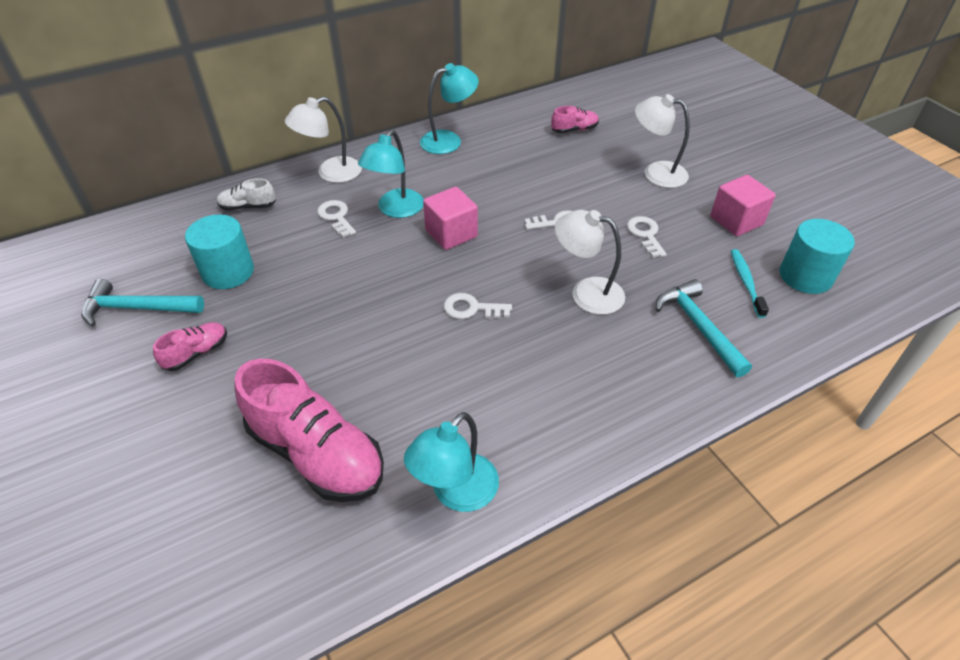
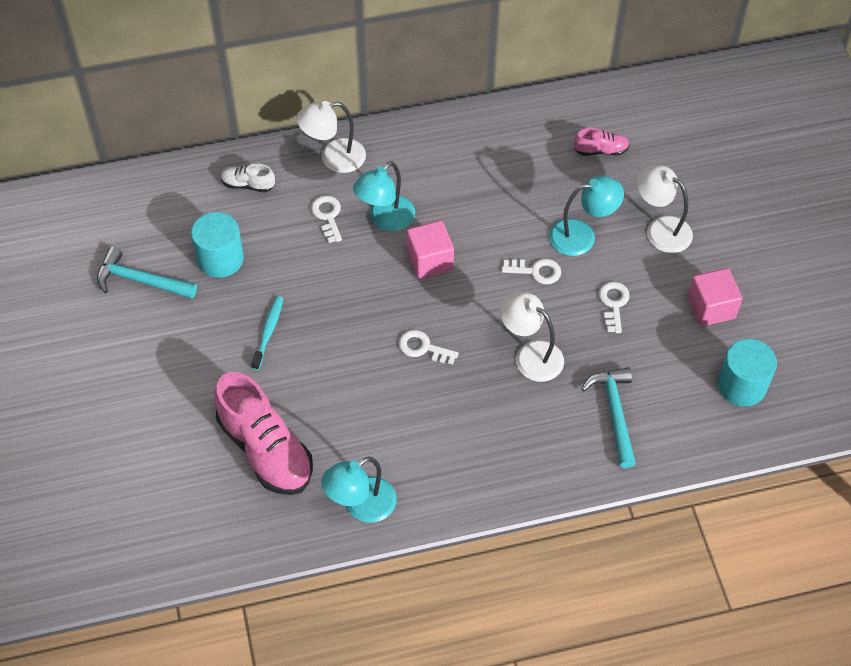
camera: 15 degrees right, 10 degrees up
pink shoe [153,322,227,371] -> none
turquoise lamp [420,63,479,154] -> turquoise lamp moved to [549,176,624,256]
turquoise toothbrush [731,249,769,318] -> turquoise toothbrush moved to [251,296,283,370]

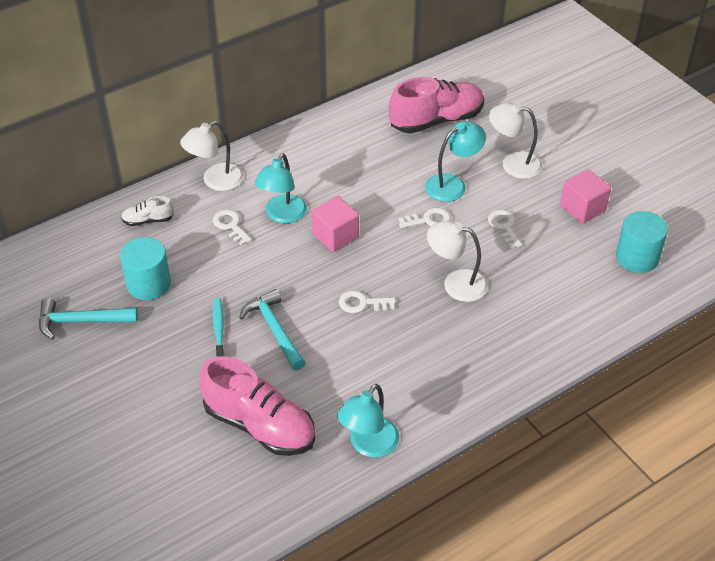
camera: 20 degrees left, 10 degrees down
pink shoe [574,128,629,156] -> pink shoe [389,77,484,133], size x2.14
turquoise hammer [581,367,636,468] -> turquoise hammer moved to [239,289,306,371]

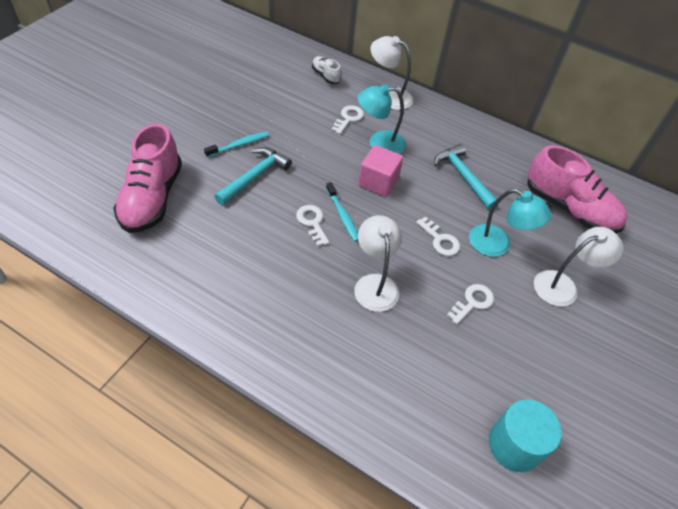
camera: 60 degrees right, 5 degrees up
turquoise hammer [39,298,138,339] -> turquoise hammer moved to [434,144,497,210]
turquoise cylinder [120,237,171,300] -> none
turquoise lamp [337,384,399,458] -> none
white lamp [489,102,542,179] -> white lamp turned 75 degrees clockwise [534,227,623,307]
pink cube [560,169,611,224] -> none
none -> turquoise toothbrush [326,182,358,242]

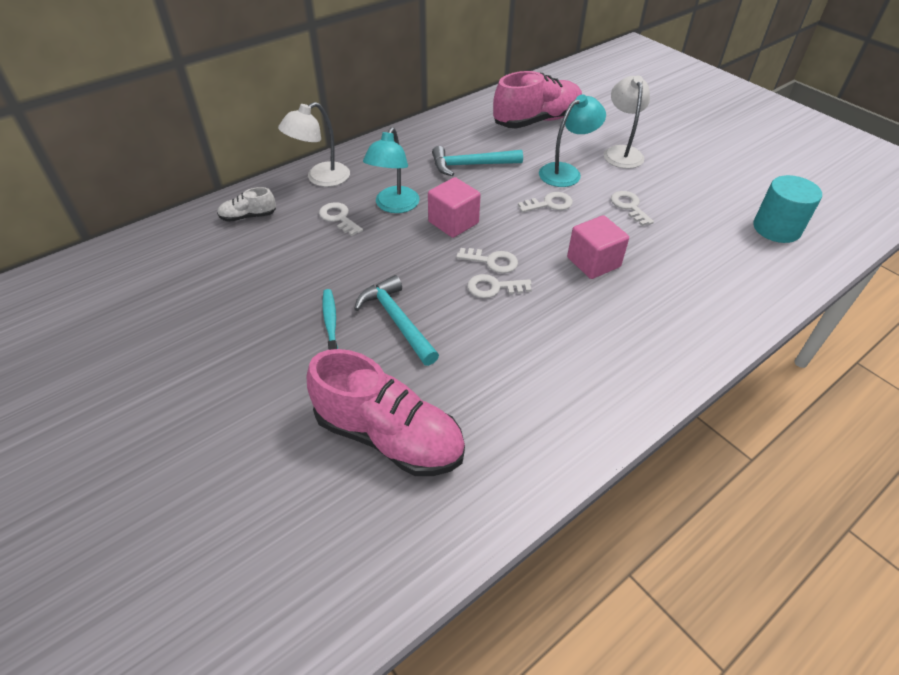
camera: 65 degrees left, 5 degrees down
turquoise toothbrush [326,182,358,242] -> white key [456,248,518,273]
white lamp [354,215,402,312] -> pink cube [567,215,629,279]

